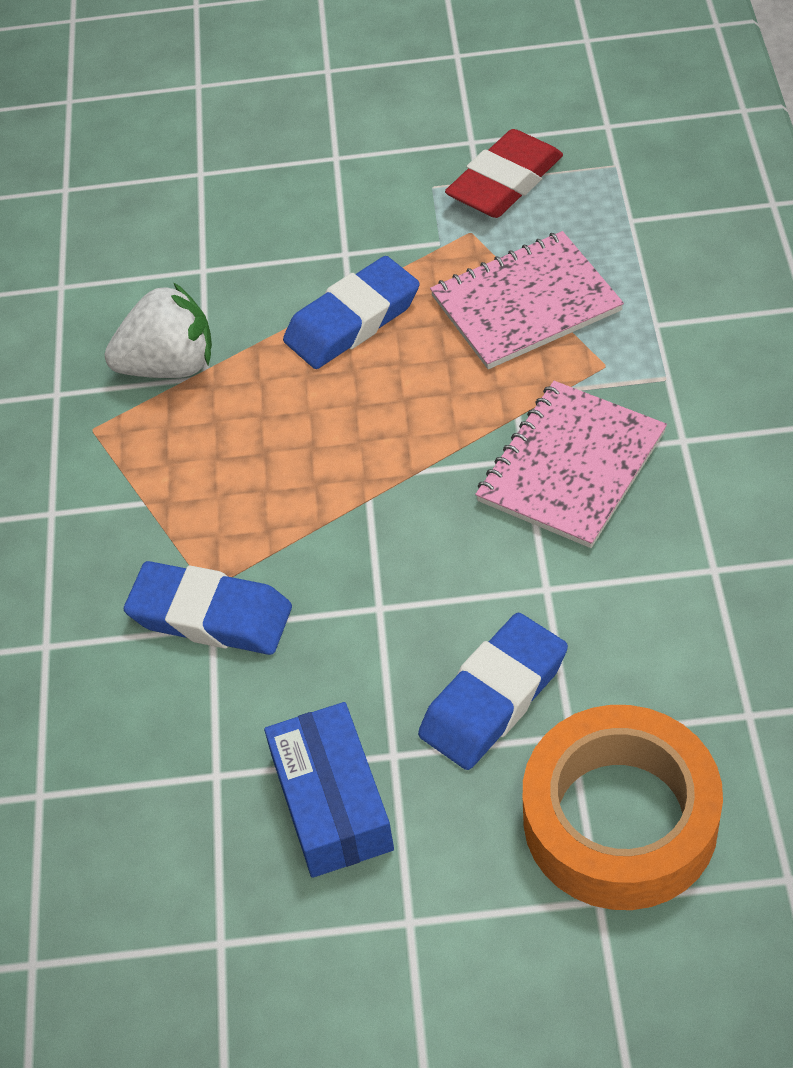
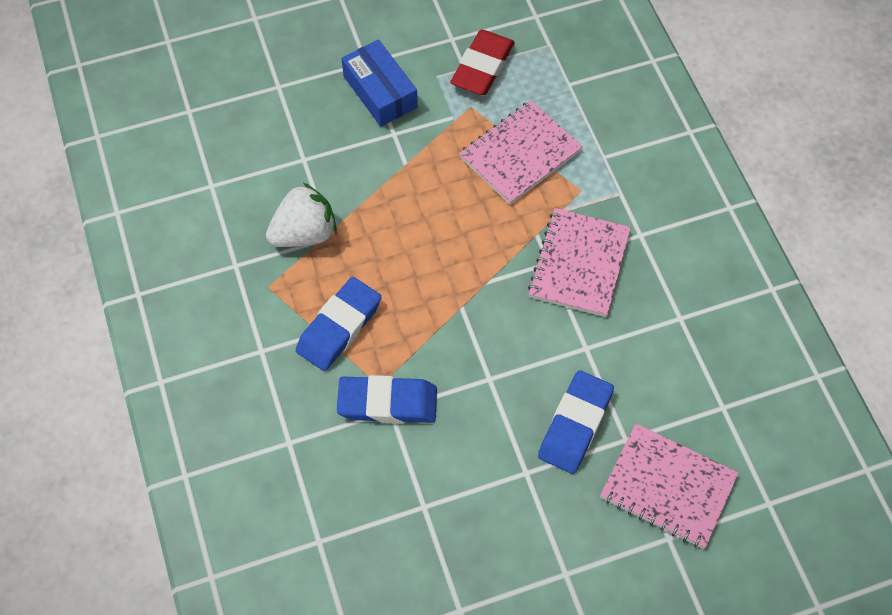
camera: 20 degrees left, 10 degrees up
blue box [264,702,394,878] -> blue box moved to [341,40,418,127]
blue eraser [283,256,420,369] -> blue eraser moved to [296,277,381,371]
orange tape [523,705,723,910] -> pink notebook [600,423,739,549]

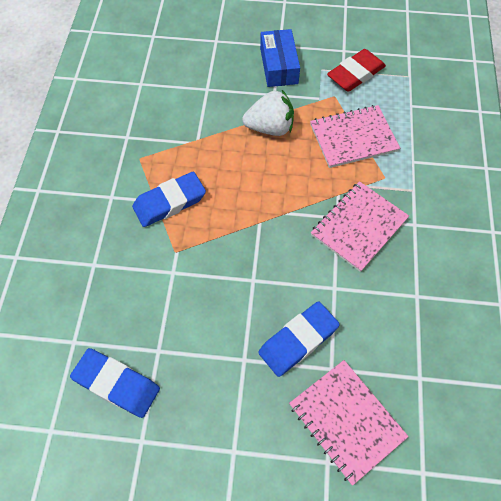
camera: 25 degrees right, 0 degrees up
white strawberry [266,183,337,247] -> white strawberry moved to [242,90,294,136]
blue eraser [337,375,437,424] -> blue eraser moved to [70,348,160,418]

